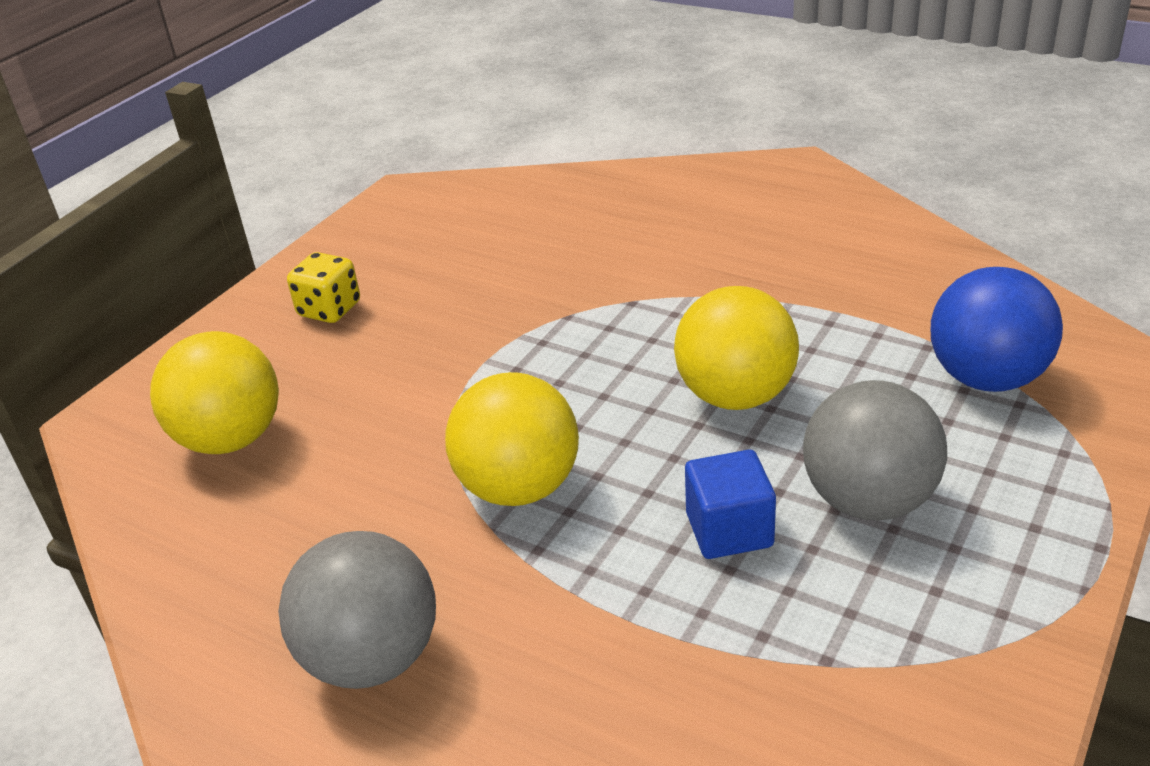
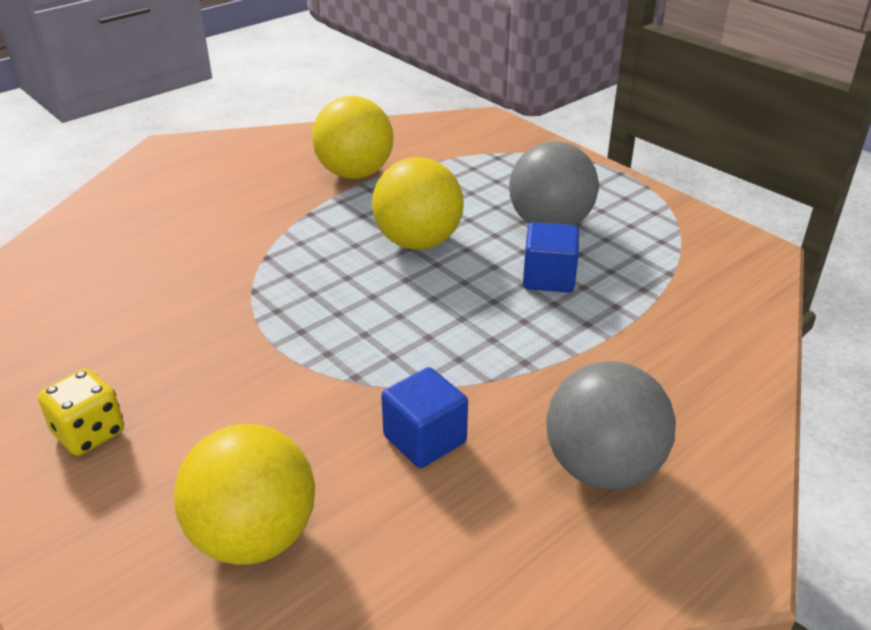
camera: 75 degrees left, 0 degrees up
yellow ball [445,372,579,506] -> yellow ball moved to [312,96,394,179]
blue ball [931,267,1063,392] -> none
none -> blue cube [381,367,468,468]

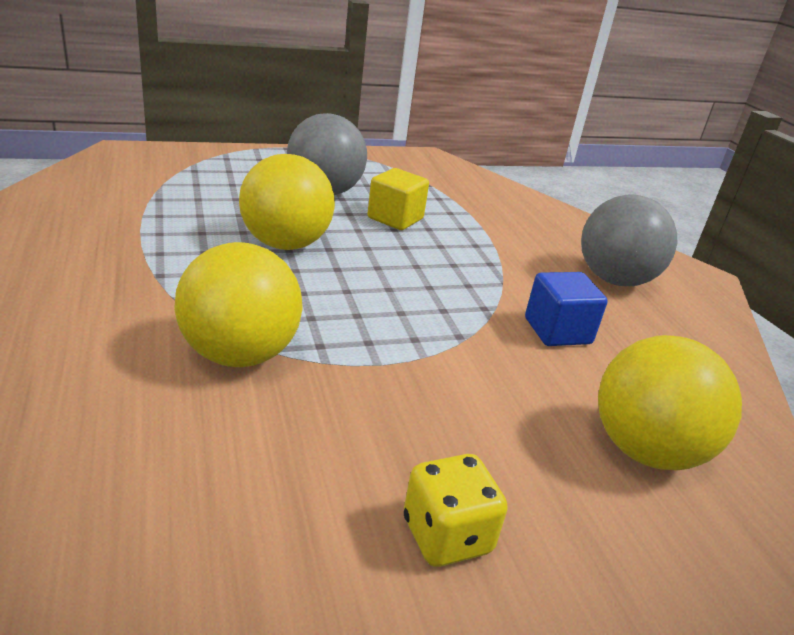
camera: 70 degrees left, 5 degrees down
yellow ball [312,96,394,179] -> yellow ball moved to [174,242,303,367]
blue cube [523,222,579,293] -> yellow cube [367,168,429,230]

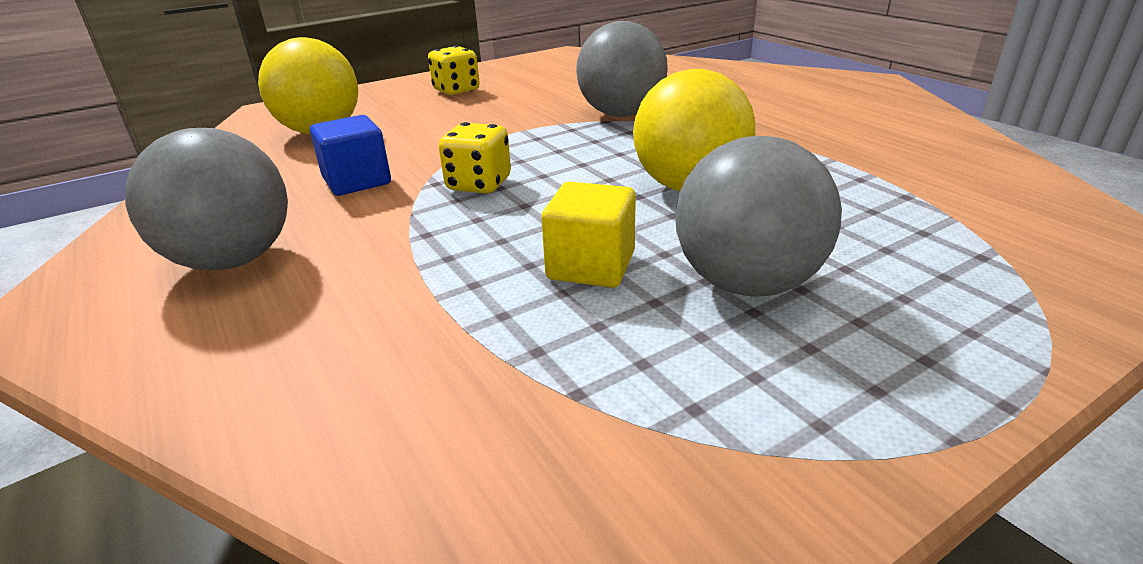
camera: 170 degrees right, 0 degrees up
yellow ball [174,242,303,367] -> grey ball [576,21,668,117]
none -> yellow dice [439,122,511,193]

